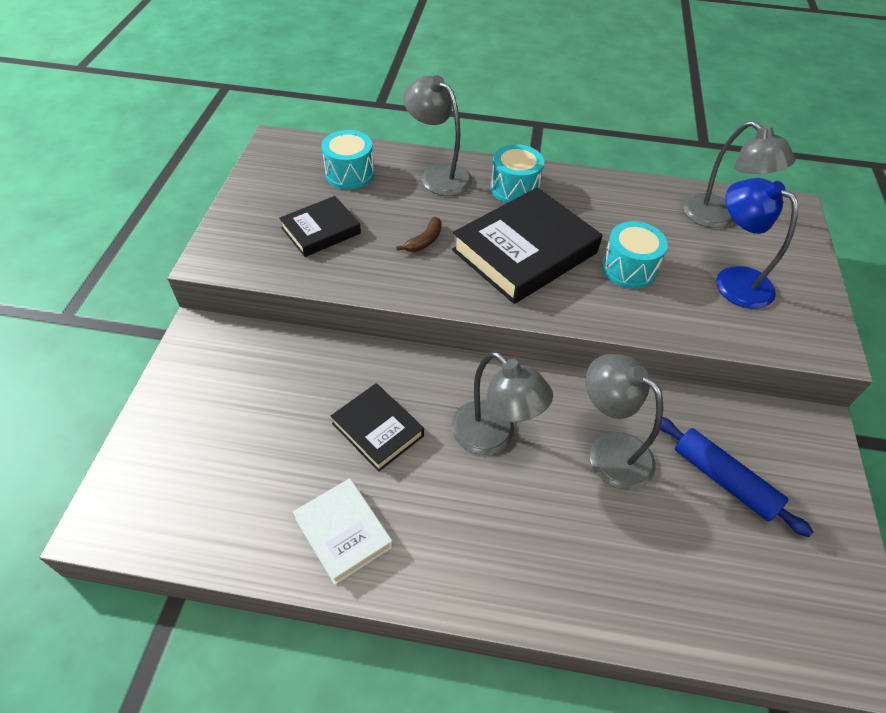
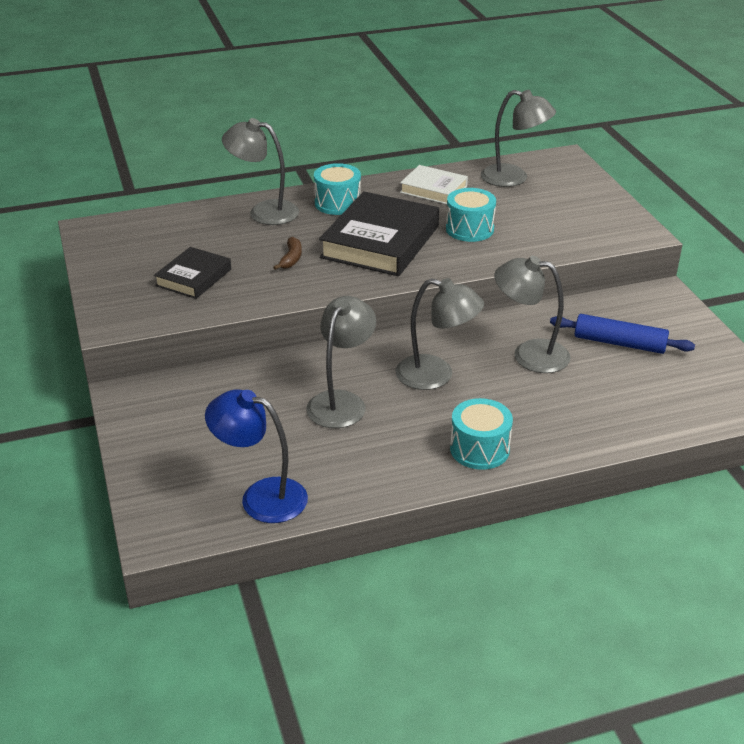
camera: 25 degrees left, 15 degrees down
white book [293,478,393,585] -> white book moved to [400,165,468,204]
turquoise drum [322,130,374,189] -> turquoise drum moved to [450,398,513,470]
black book [331,383,424,472] -> grey lamp [306,296,376,428]
blue lamp [716,178,798,309] -> blue lamp moved to [205,389,308,523]

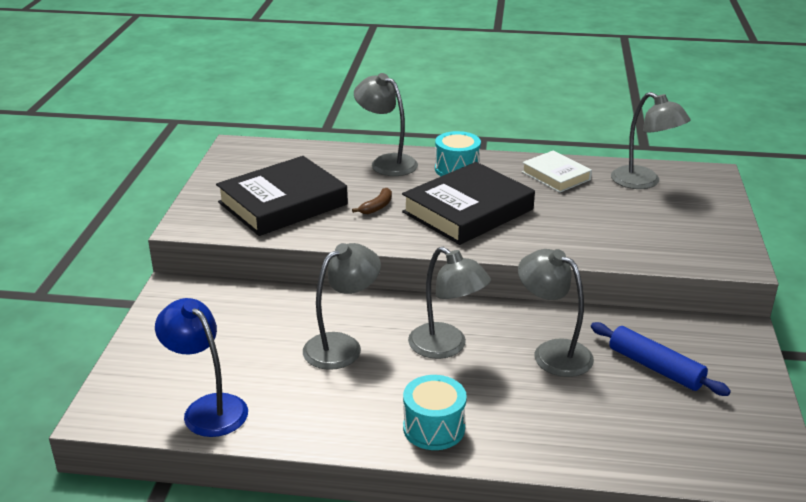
camera: 25 degrees right, 5 degrees down
black book [154,247,231,299] -> black book [216,156,348,236], size x1.79
turquoise drum [446,188,496,242] -> none

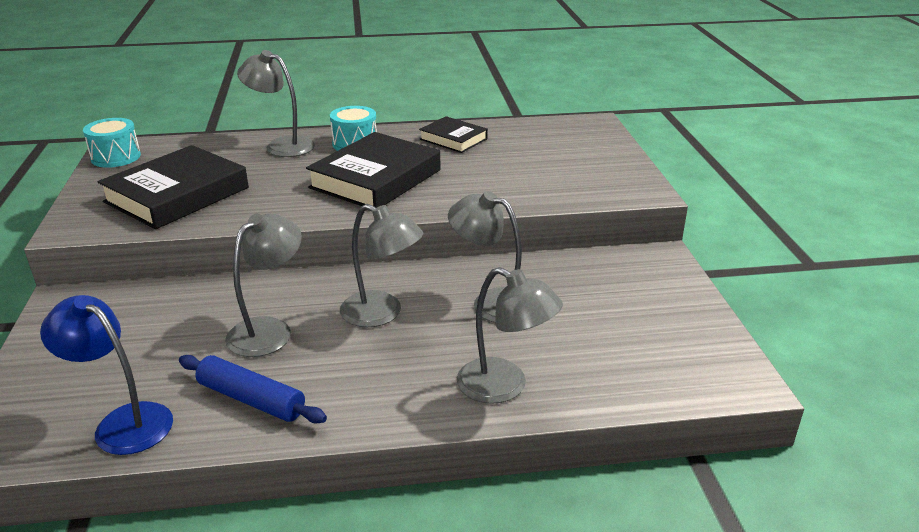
camera: 15 degrees left, 0 degrees up
brown banana [352,188,392,214] -> none
turquoise drum [403,375,467,450] -> turquoise drum moved to [83,118,141,168]
white book [522,150,592,193] -> black book [419,116,488,153]
blue rolling pin [591,322,731,396] -> blue rolling pin moved to [179,355,327,423]
grey lamp [611,92,691,189] -> grey lamp moved to [457,267,563,404]

